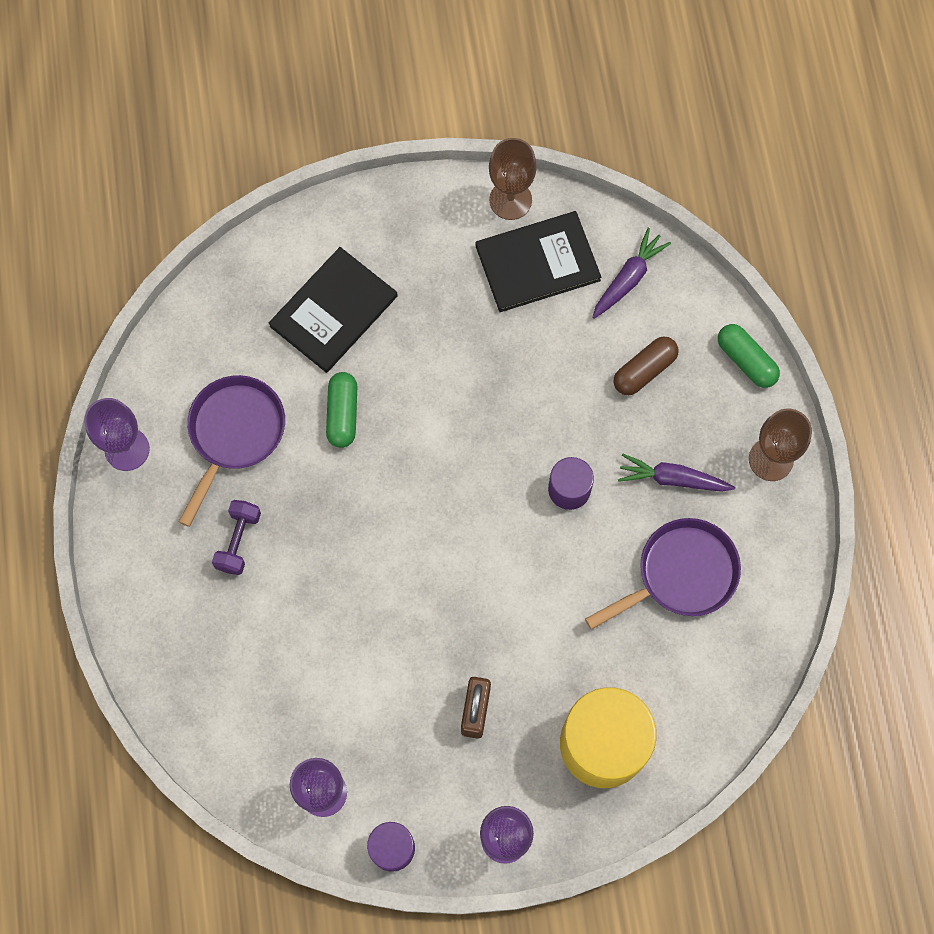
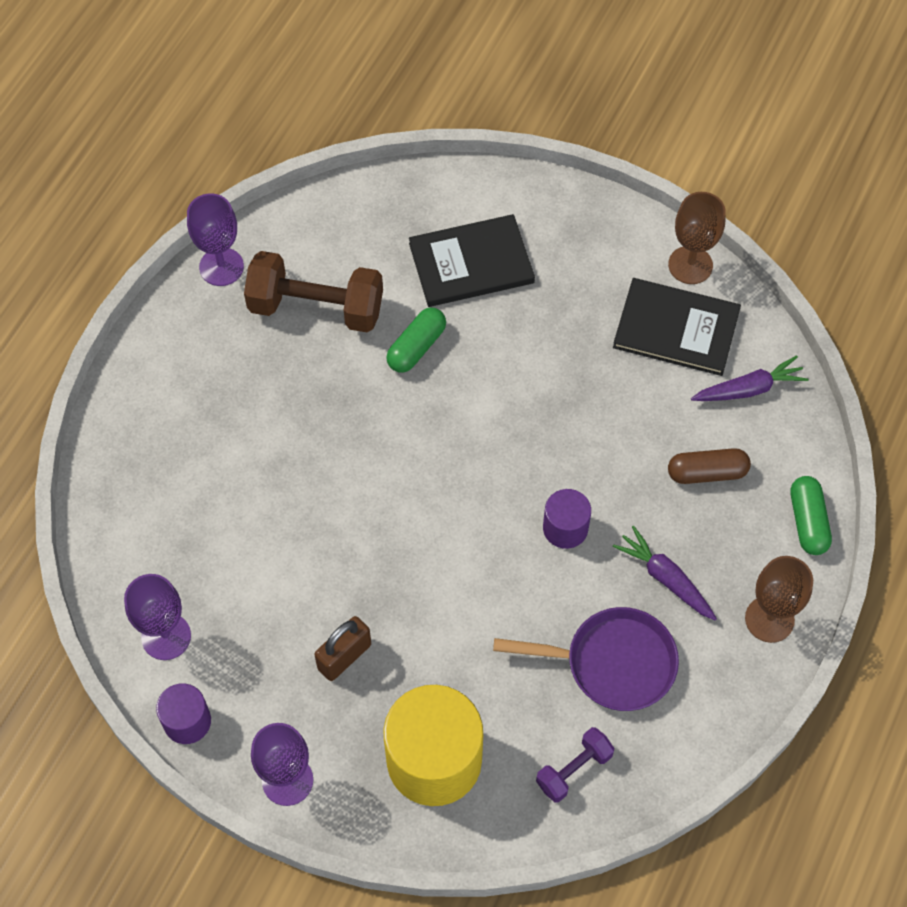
camera: 35 degrees right, 10 degrees down
purple pan [179,375,285,527] -> brown dumbbell [244,251,383,333]
purple dumbbell [212,500,261,575] -> purple dumbbell moved to [536,727,614,803]

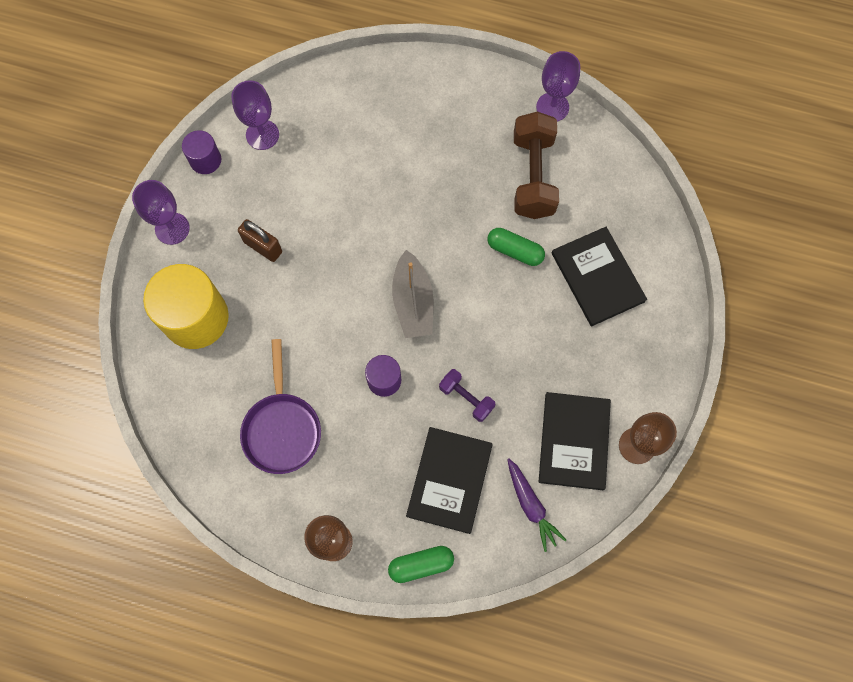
camera: 80 degrees right, 10 degrees up
purple dumbbell [536,727,614,803] -> purple dumbbell moved to [439,369,496,422]
purple carrot [613,526,717,620] -> none
brown capsule [668,448,751,484] -> black book [406,427,493,534]
none -> grey boat [392,250,433,338]

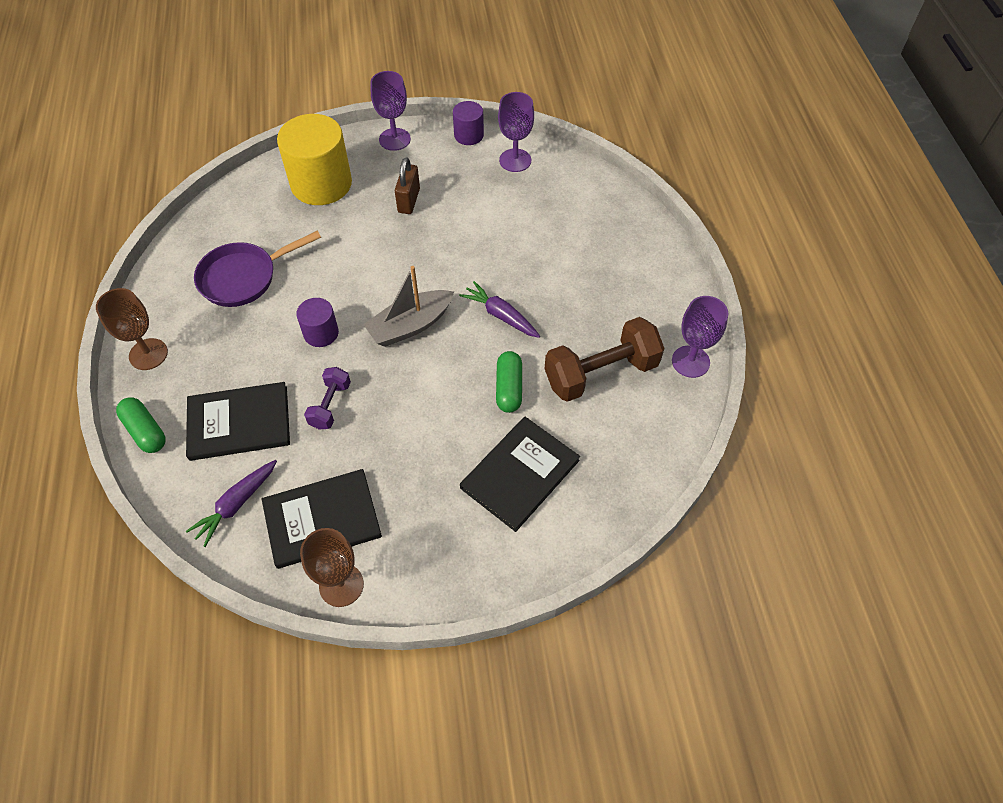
camera: 65 degrees right, 15 degrees down
none -> purple carrot [459,281,540,338]

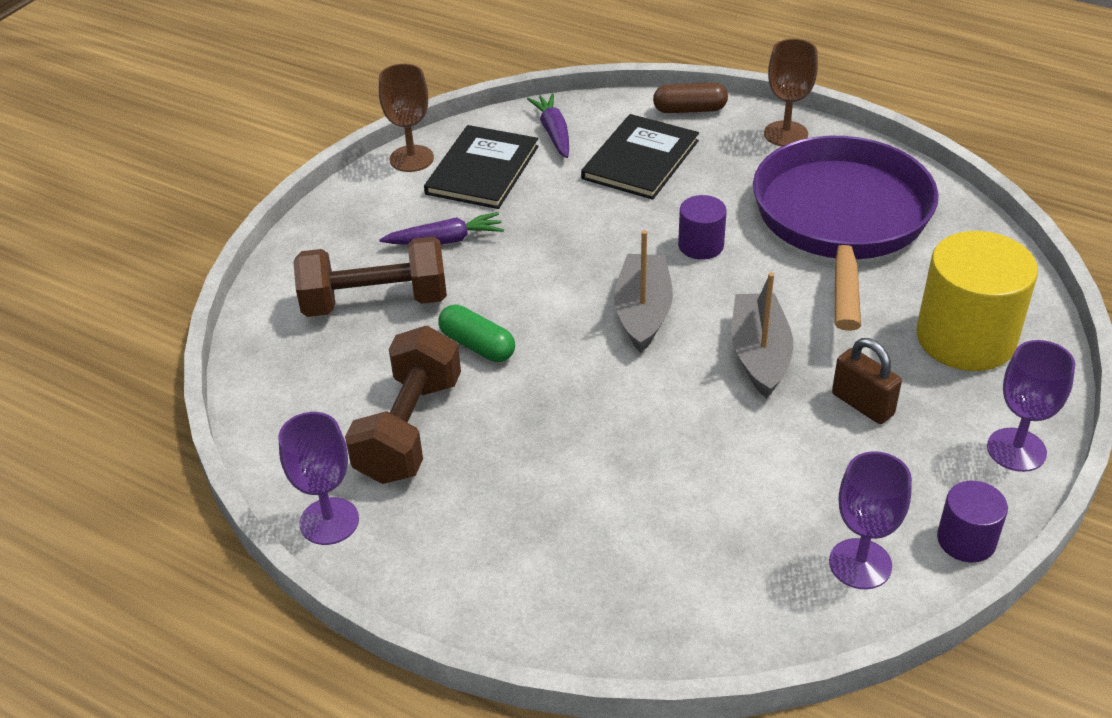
camera: 130 degrees right, 15 degrees down
green capsule [116,397,166,453] -> brown capsule [653,83,728,113]
purple pan [194,231,321,307] -> purple pan [753,136,938,331], size x1.75
purple dumbbell [304,367,351,430] -> none
purple carrot [459,281,540,338] -> purple carrot moved to [379,212,504,245]
black book [460,417,580,532] -> brown dumbbell [293,236,447,317]
none -> grey boat [731,273,793,398]

